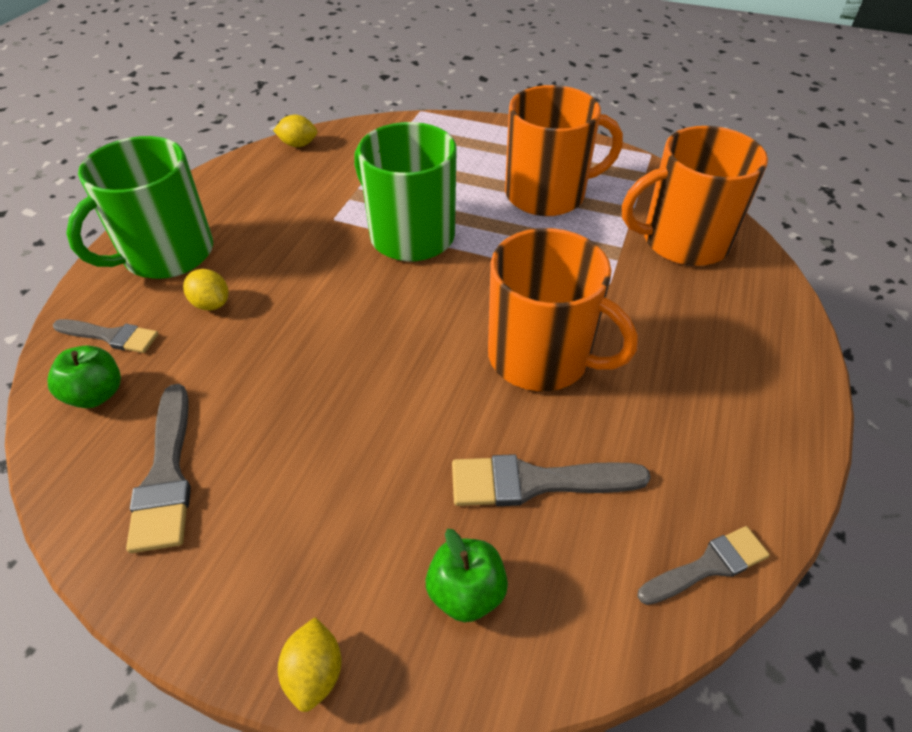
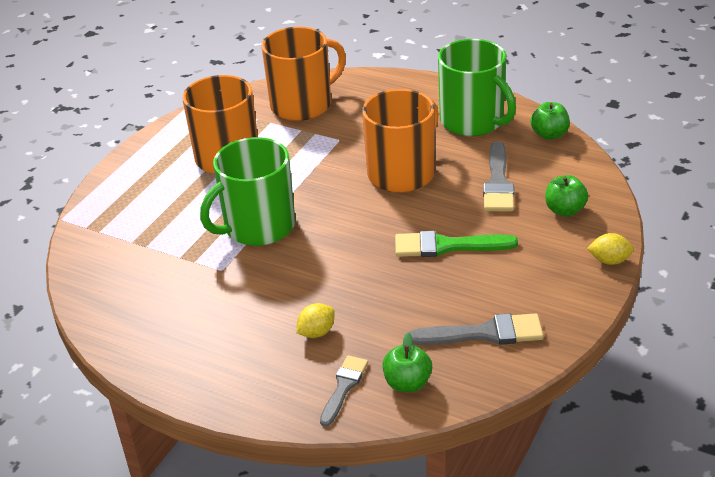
camera: 80 degrees left, 10 degrees down
green mug [66,136,213,279] -> green mug moved to [438,39,516,136]
yellow lemon [273,115,317,147] -> none
orange mug [622,126,768,266] -> orange mug turned 120 degrees counterclockwise [262,27,346,121]
grey brush [637,526,770,605] -> green apple [531,102,570,140]
none -> green brush [395,231,518,257]

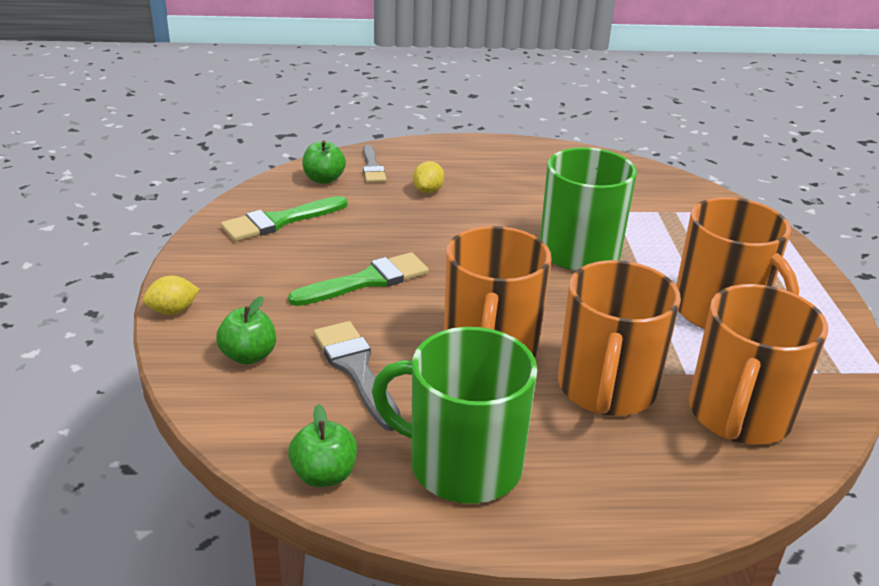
camera: 145 degrees right, 5 degrees down
grey brush [409,313,544,345] -> green brush [221,196,348,241]
none -> orange mug [558,260,681,416]

